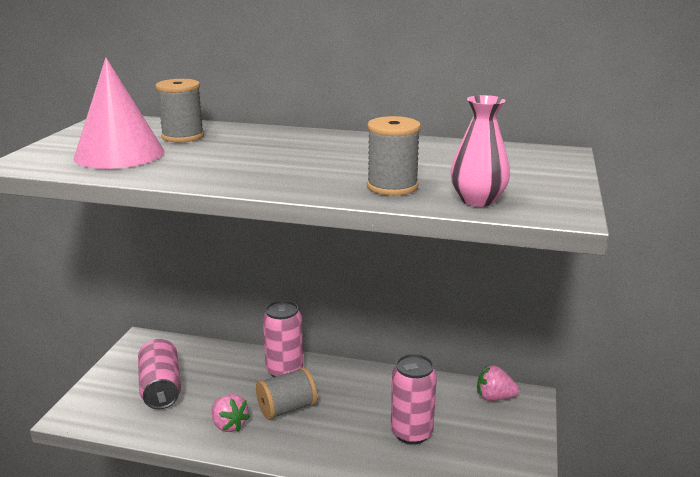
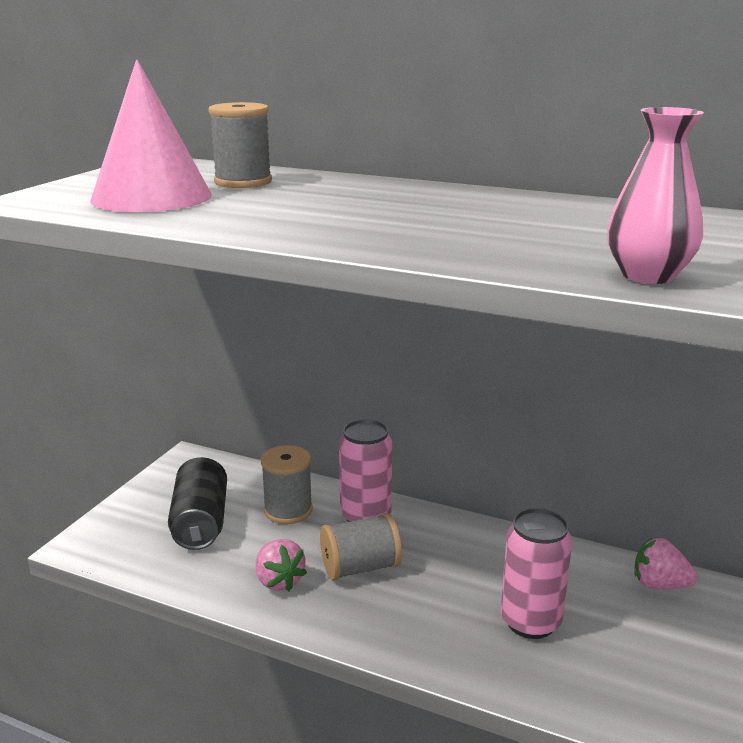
camera: 10 degrees right, 0 degrees up
pink can [138,339,181,409] -> black can [168,457,227,550]
grey spool [367,116,421,196] -> grey spool moved to [261,445,313,524]

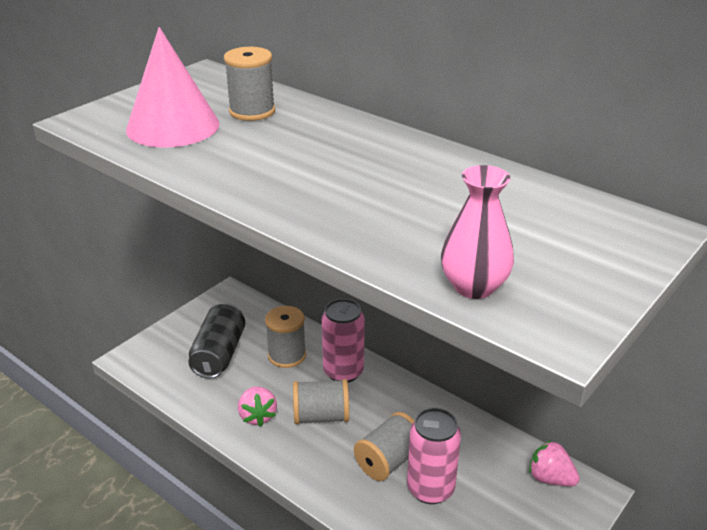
camera: 15 degrees right, 10 degrees up
none -> grey spool [354,412,415,481]

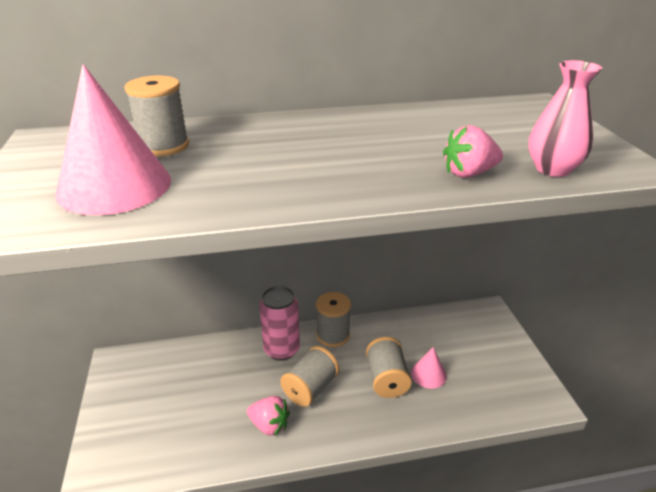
camera: 50 degrees left, 0 degrees up
black can [188,303,245,379] -> none
grey spool [265,306,306,368] -> grey spool moved to [316,292,351,347]
pink can [407,408,461,504] -> pink cone [411,347,447,389]
pink strawberry [529,440,580,486] -> pink strawberry moved to [443,125,503,178]

